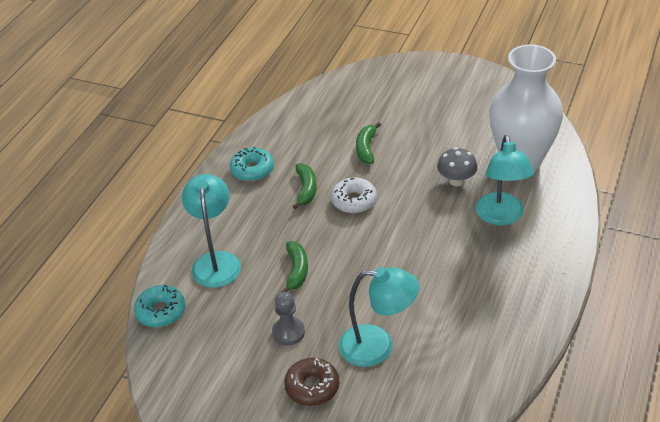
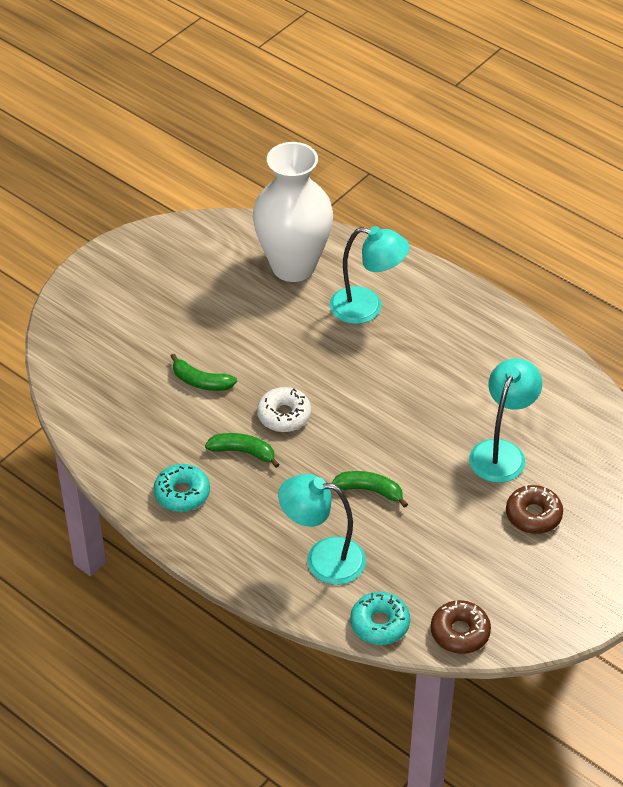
camera: 75 degrees left, 5 degrees up
grey pawn [272,292,305,346] -> none
grey mushroom [437,147,477,186] -> none
none -> brown donut [431,600,491,654]

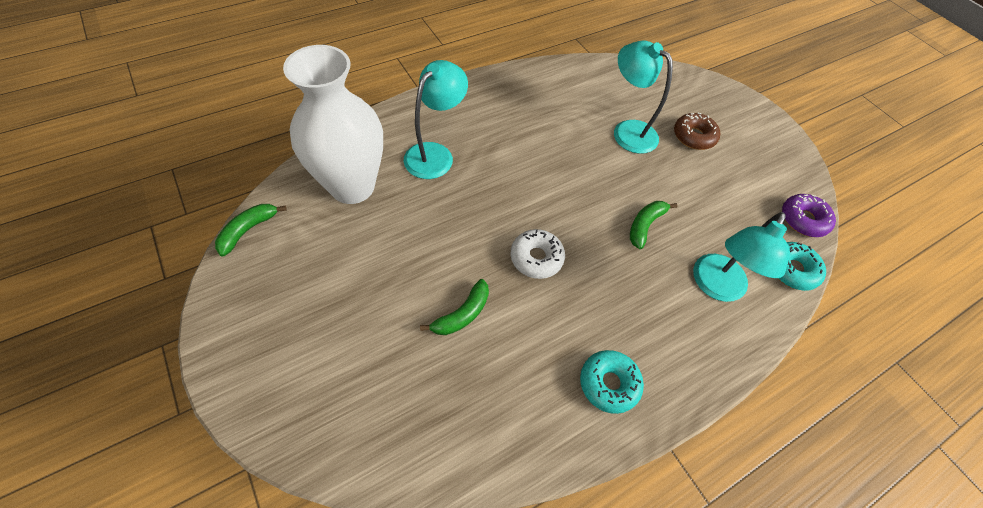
camera: 75 degrees left, 10 degrees up
green banana [205,433,280,468] -> green banana moved to [215,204,287,257]
brown donut [431,600,491,654] -> purple donut [782,194,836,237]

